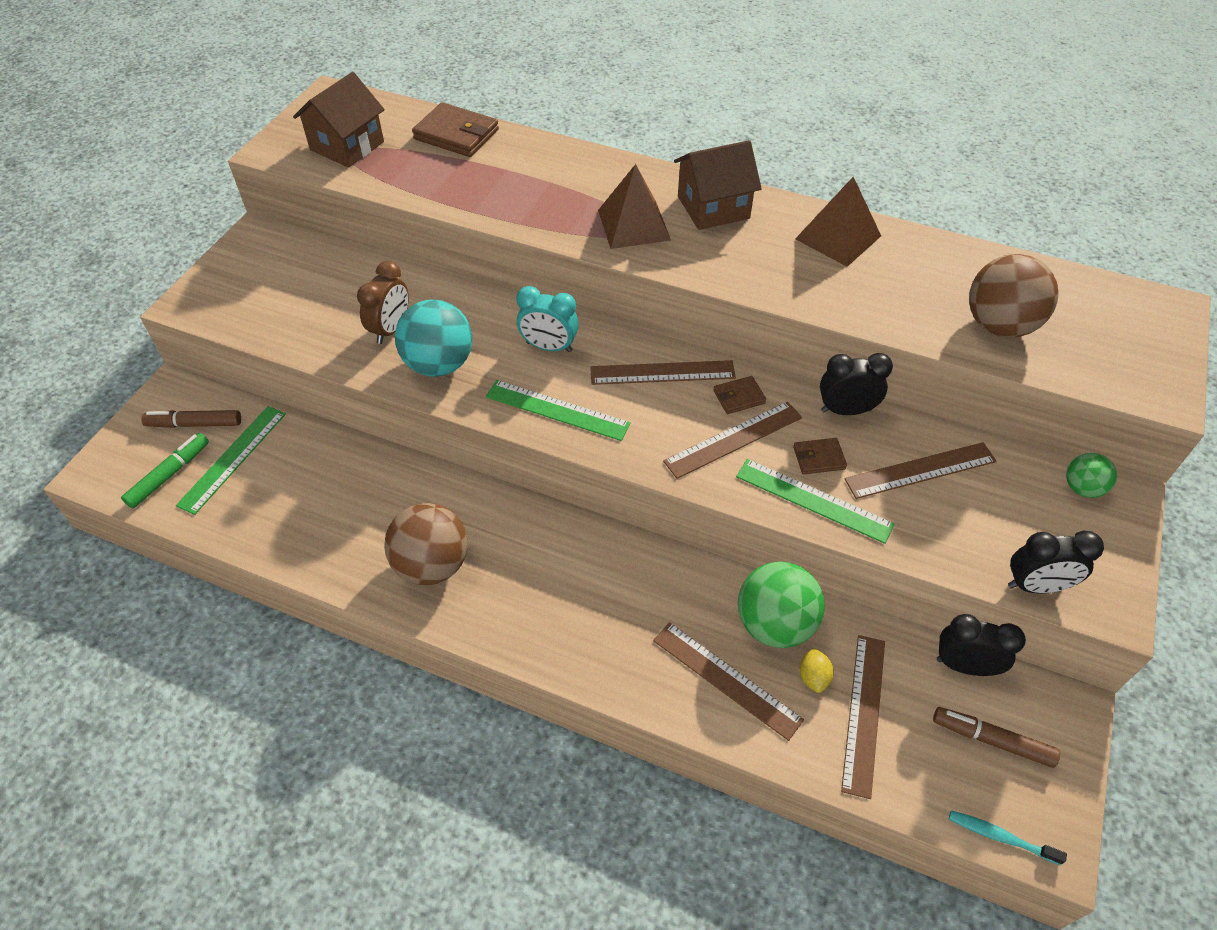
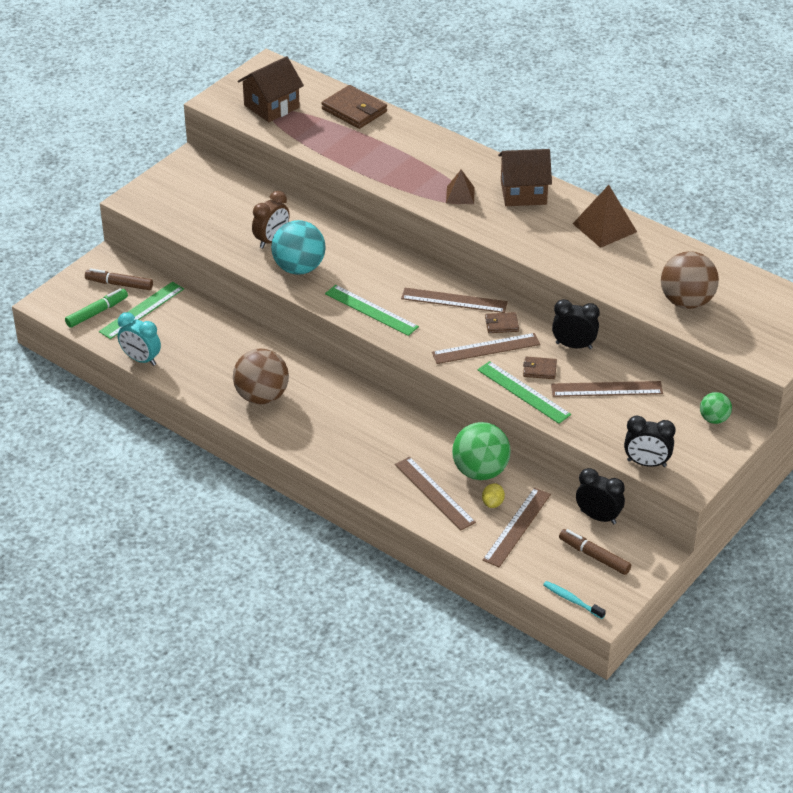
camera: 15 degrees right, 10 degrees down
turquoise clock [516,286,579,352] -> turquoise clock moved to [118,312,161,366]
brown pyramid [598,164,671,249] -> brown pyramid [446,170,475,204], size x0.62

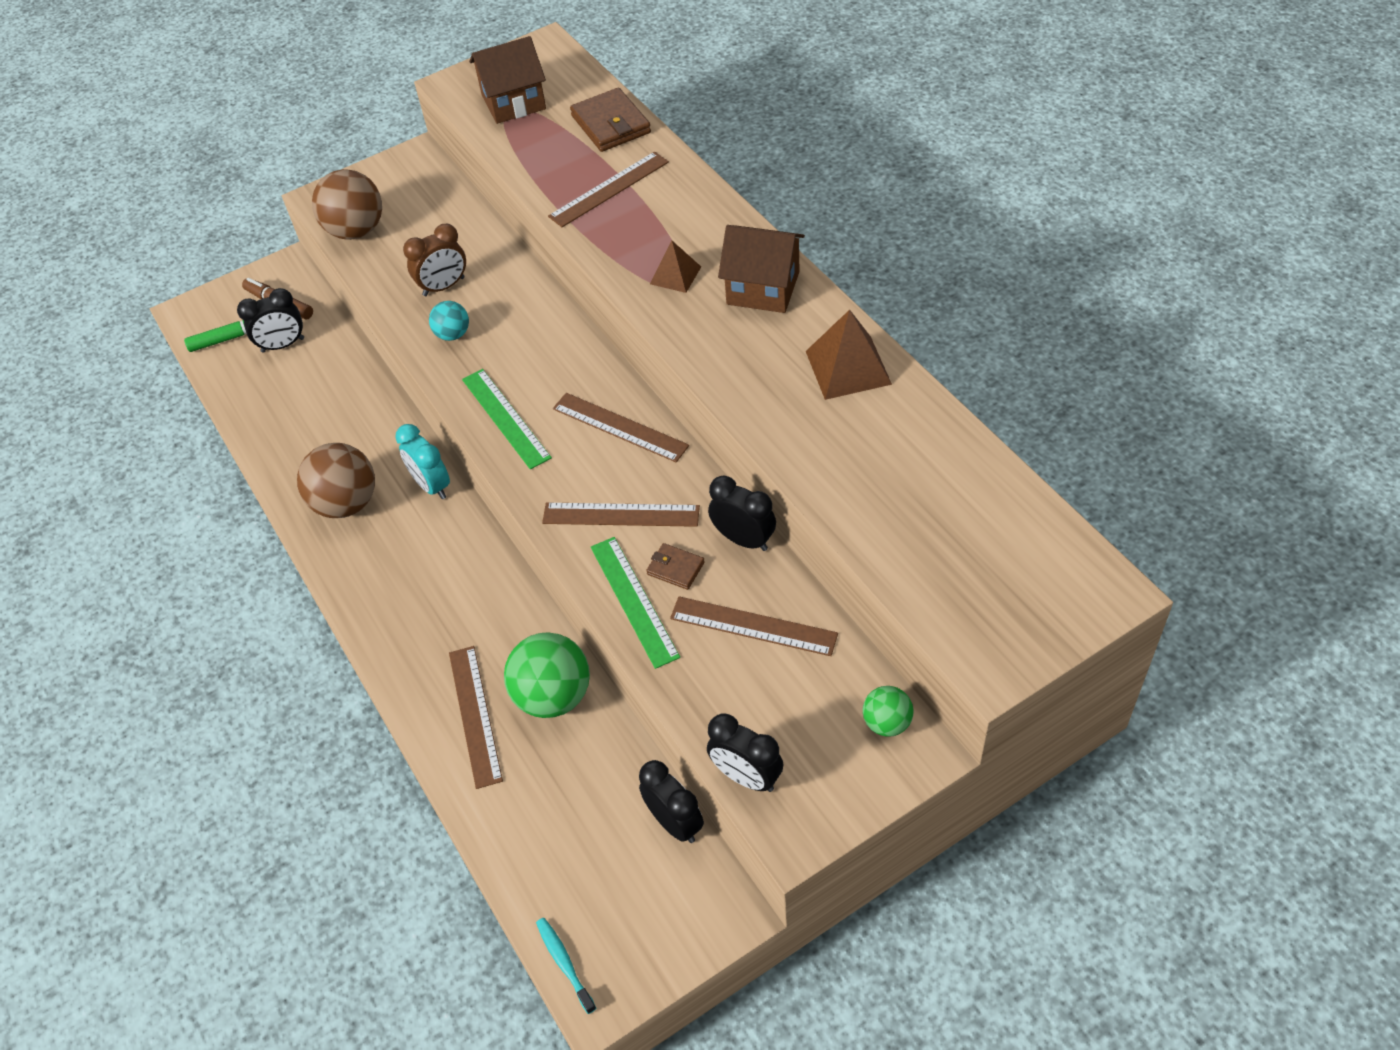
camera: 25 degrees right, 10 degrees up
green ruler [99,282,184,339] -> black clock [237,288,304,353]
turquoise clock [118,312,161,366] -> turquoise clock moved to [395,424,450,499]
turquoise ball [271,220,326,275] -> turquoise ball [429,301,469,341], size x0.54
yellow lemon [482,483,505,508] -> none
brown ruler [482,488,551,567] -> brown ruler moved to [548,152,669,227]
brown wallet [485,312,519,333] -> none
brown marker [559,529,631,575] -> none
brown ball [661,251,719,309] -> brown ball moved to [312,169,382,240]

